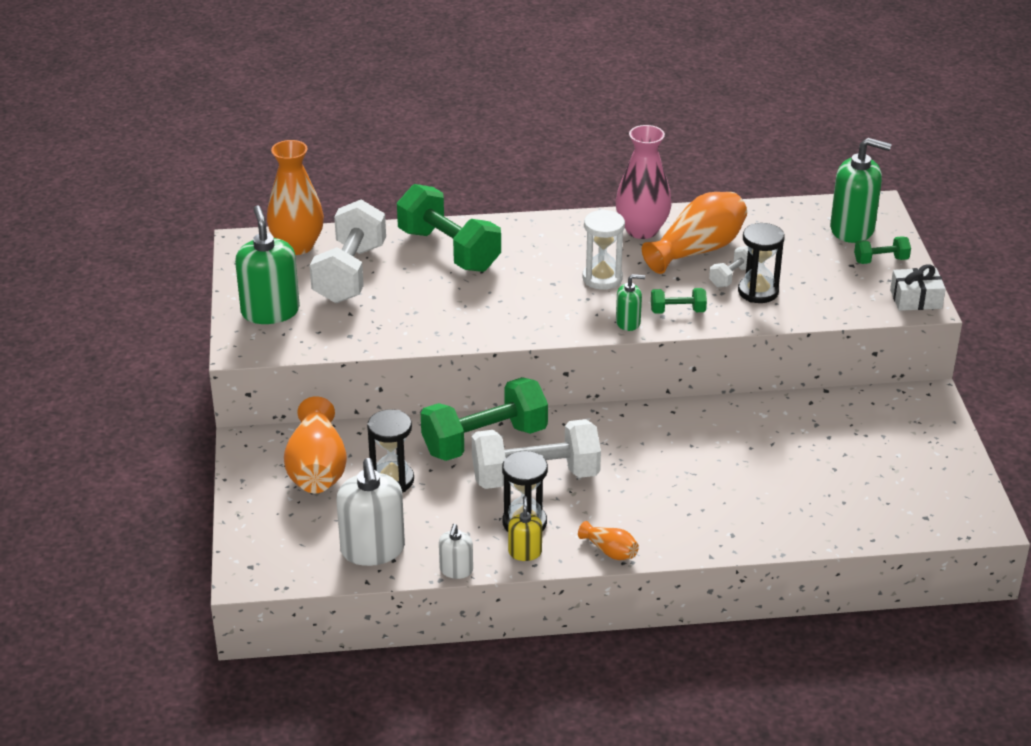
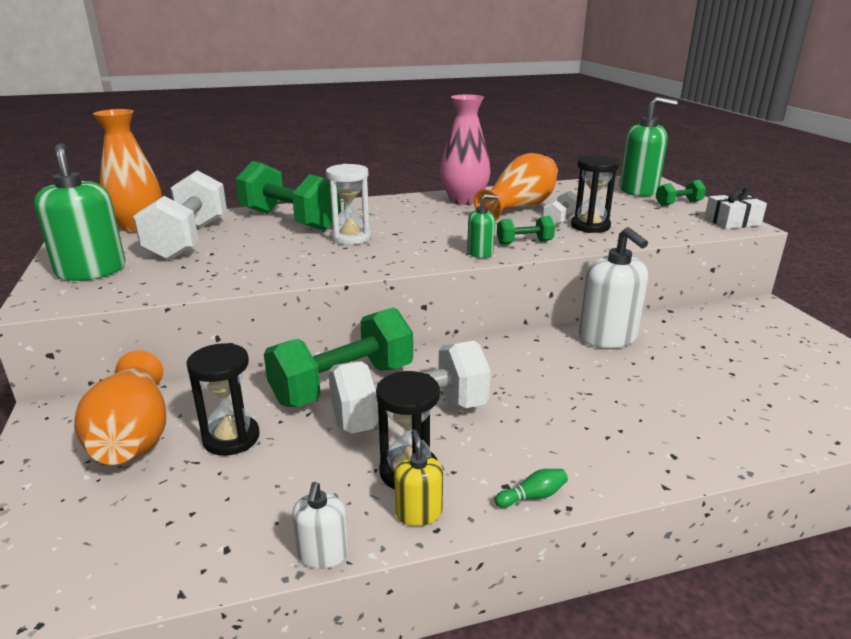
camera: 10 degrees left, 10 degrees down
white soap dispenser [337,458,405,566] -> white soap dispenser moved to [579,227,648,348]
orange vase [578,521,639,560] -> green bowling pin [495,469,568,508]
white hourglass [582,209,625,290] -> white hourglass moved to [326,164,371,245]

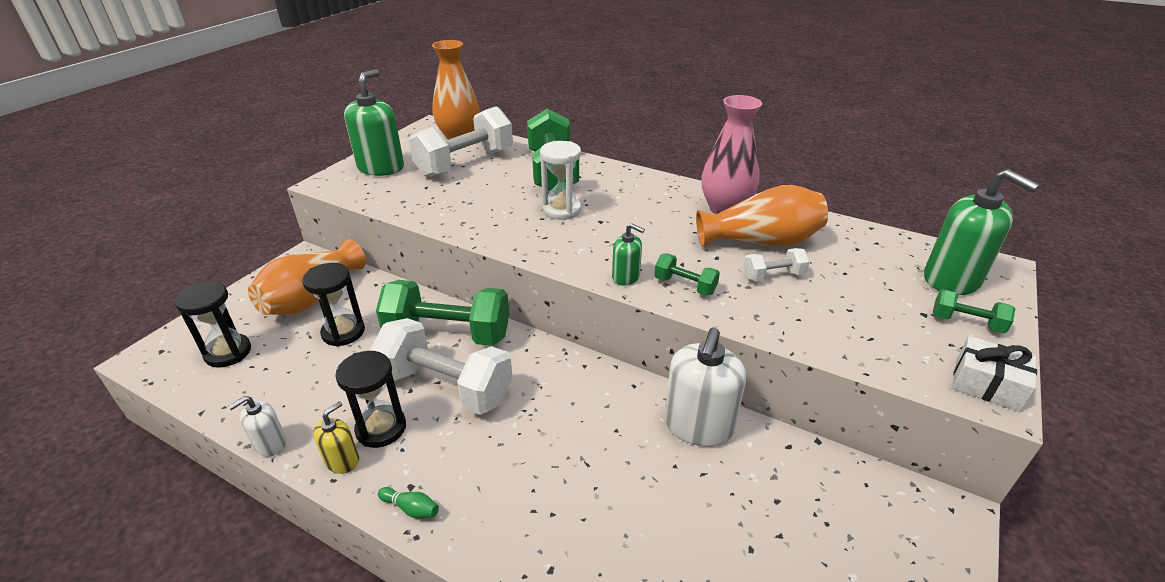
camera: 45 degrees right, 10 degrees up
black hourglass [571,156,620,233] -> black hourglass moved to [174,281,251,368]

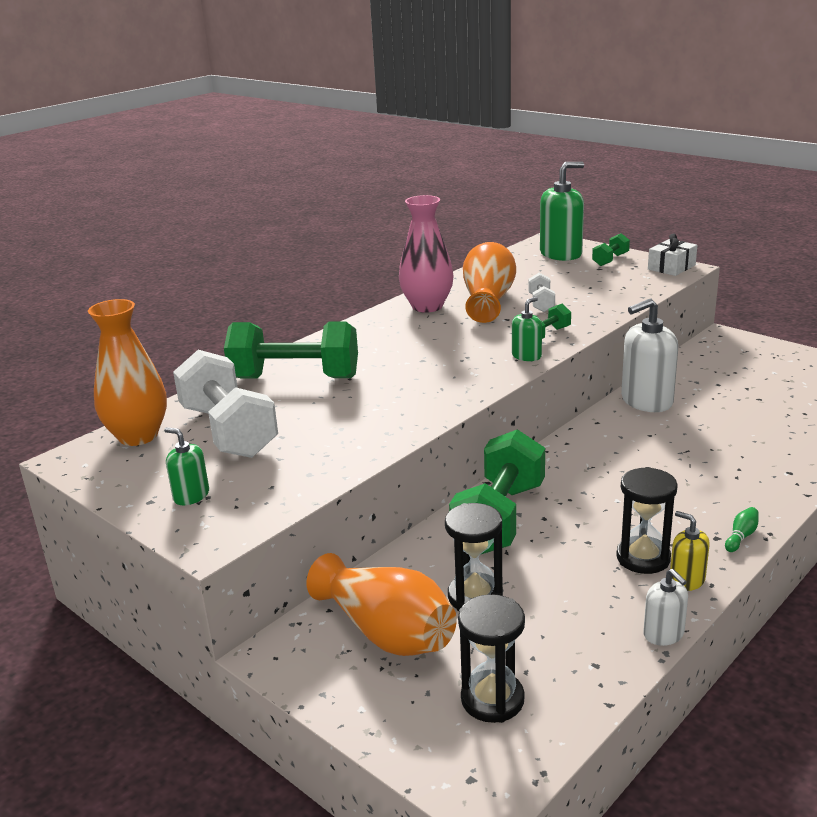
camera: 75 degrees left, 10 degrees down
green soap dispenser [344,69,404,176] -> green soap dispenser [164,427,209,505], size x0.52
white dumbbell [370,318,513,415] -> none
white hourglass [540,141,581,220] -> none
white soap dispenser [664,328,746,447] -> white soap dispenser turned 120 degrees clockwise [621,298,678,412]

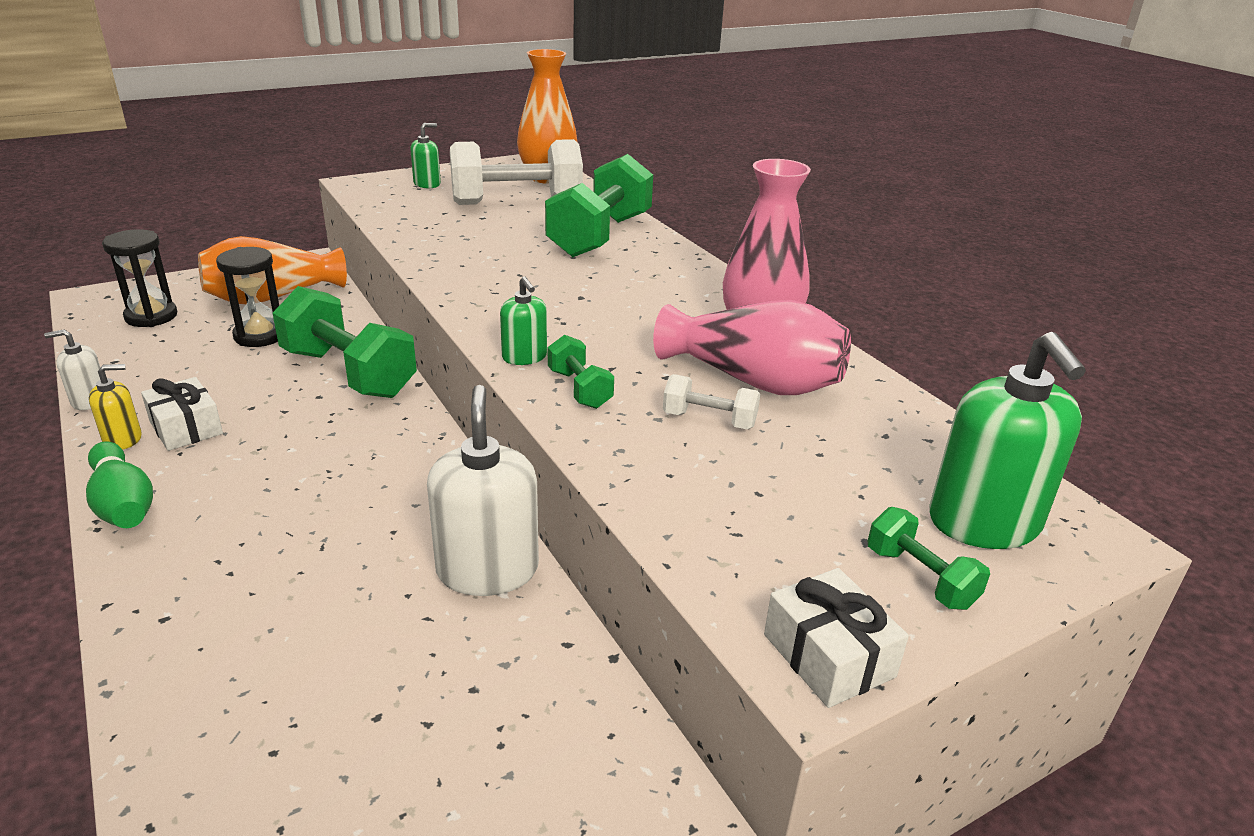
camera: 105 degrees right, 5 degrees up
orange vase [463,242,516,323] -> pink vase [653,300,851,395]
black hourglass [616,467,678,574] -> white gift [141,377,223,451]
green bowling pin [725,507,759,552] -> green bowling pin [86,441,153,528], size x1.94

